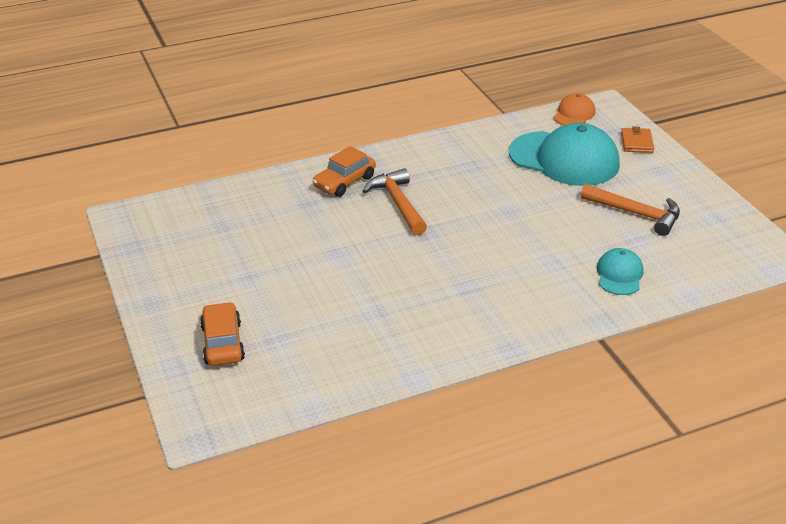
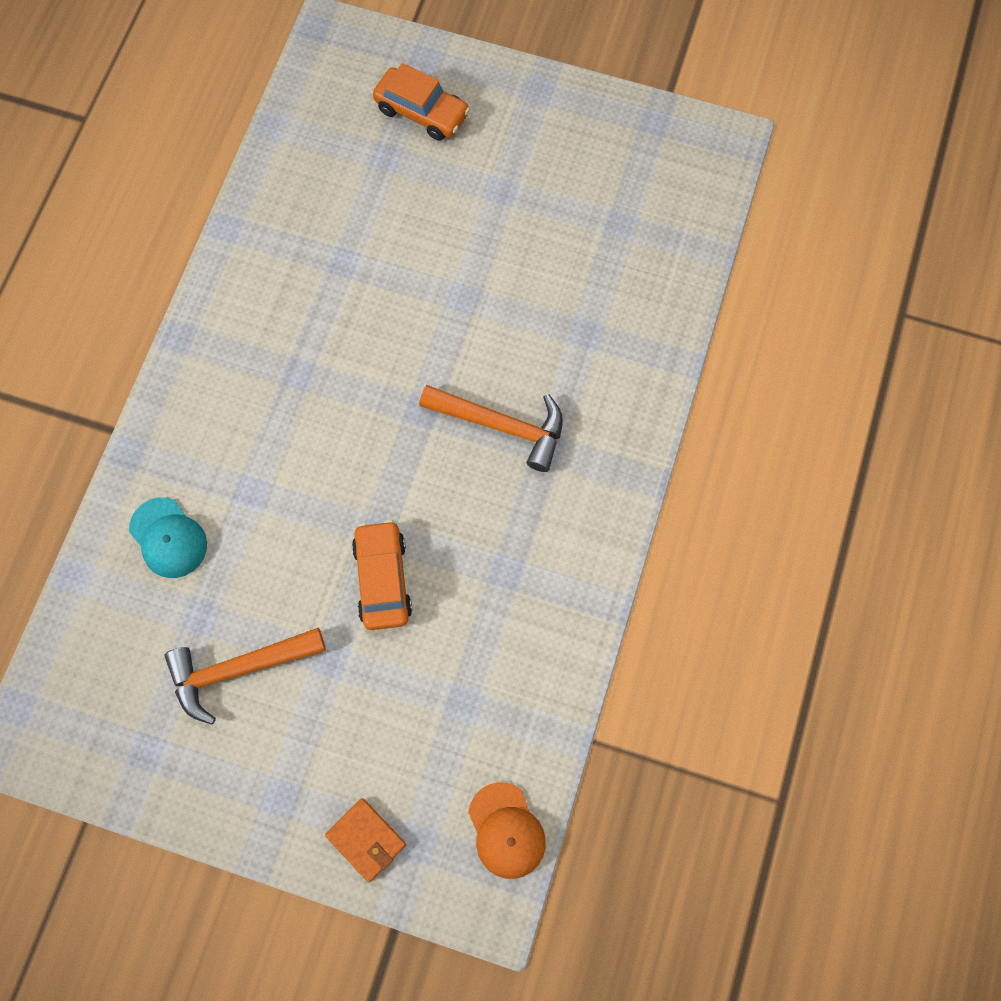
camera: 130 degrees right, 35 degrees up
orange car [312,146,376,197] -> orange car moved to [352,520,412,630]
turquoise cap [509,123,620,186] -> none

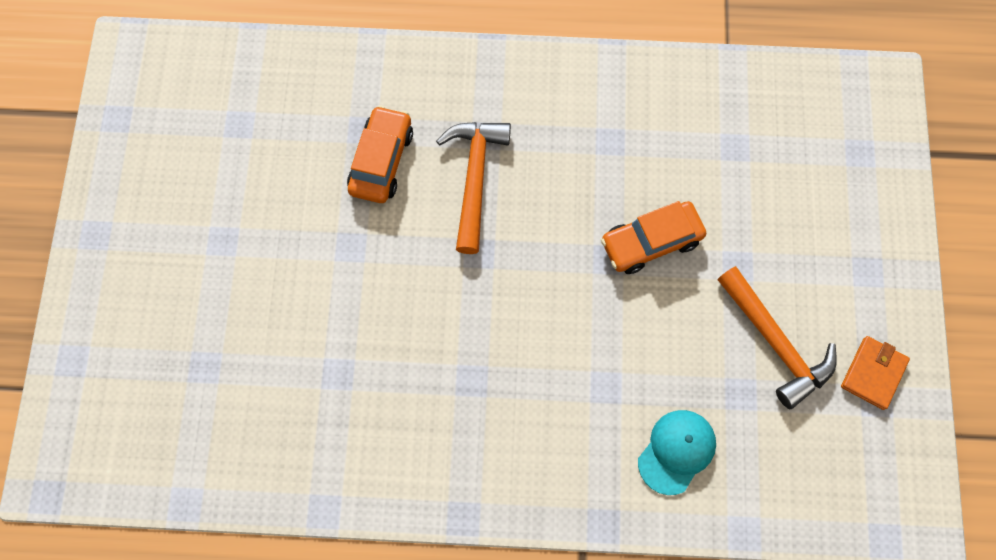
camera: 105 degrees left, 0 degrees up
orange wallet [325,798,406,882] -> orange wallet moved to [841,336,910,410]
orange car [373,63,470,141] -> orange car moved to [347,105,413,203]
orange cap [468,782,546,879] -> none

